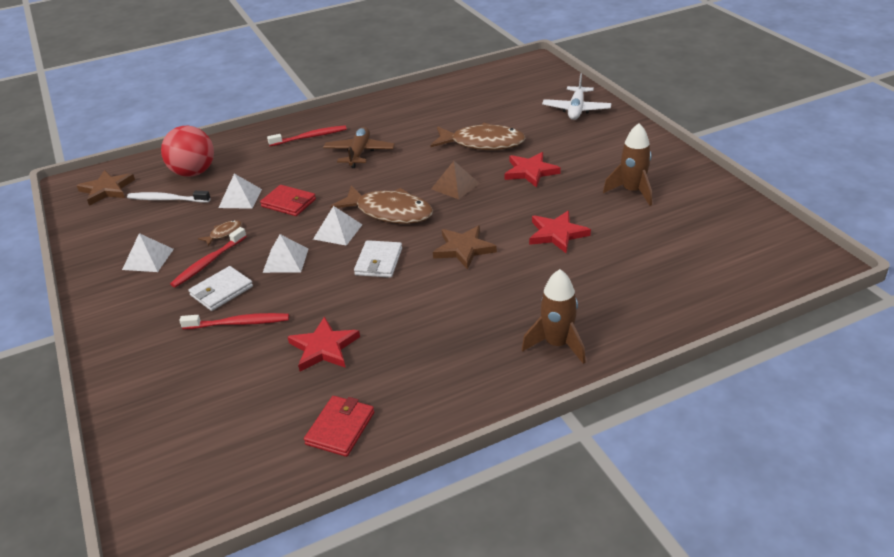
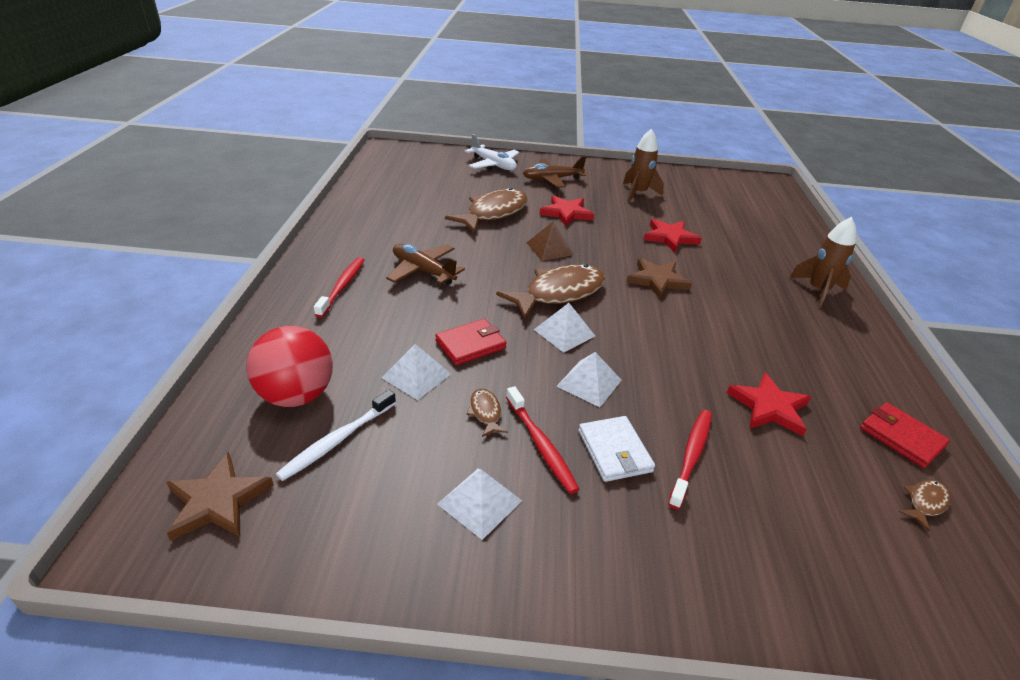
camera: 65 degrees left, 0 degrees up
white wallet [354,240,402,278] -> none
none -> brown plane [523,156,586,188]
none -> brown fish [899,480,951,531]

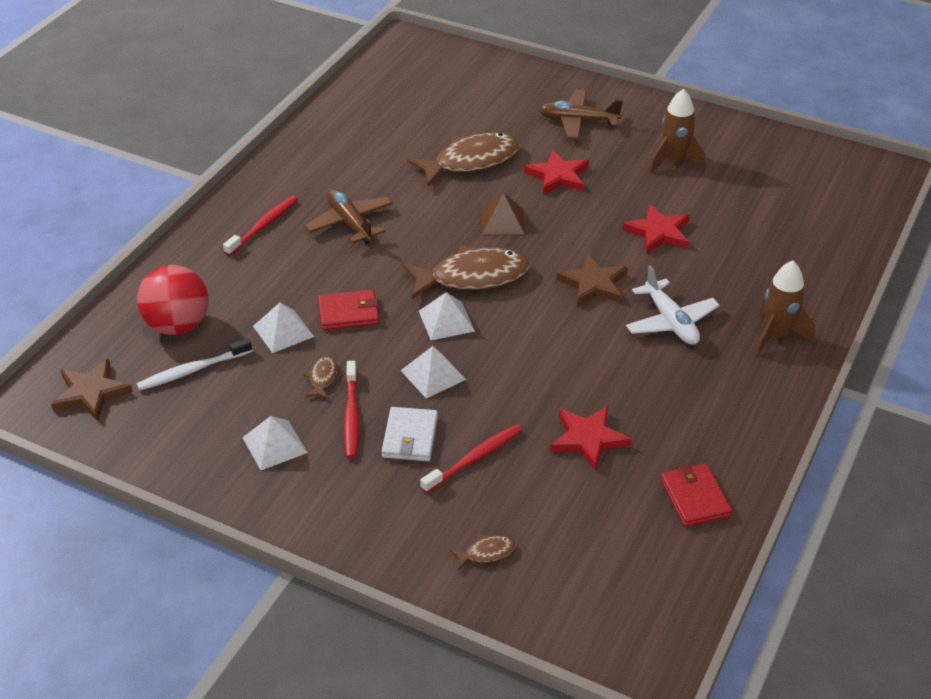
camera: 25 degrees right, 5 degrees up
white plane [465,134,519,170] -> white plane moved to [626,266,720,345]
brown fish [899,480,951,531] -> brown fish moved to [449,535,516,570]

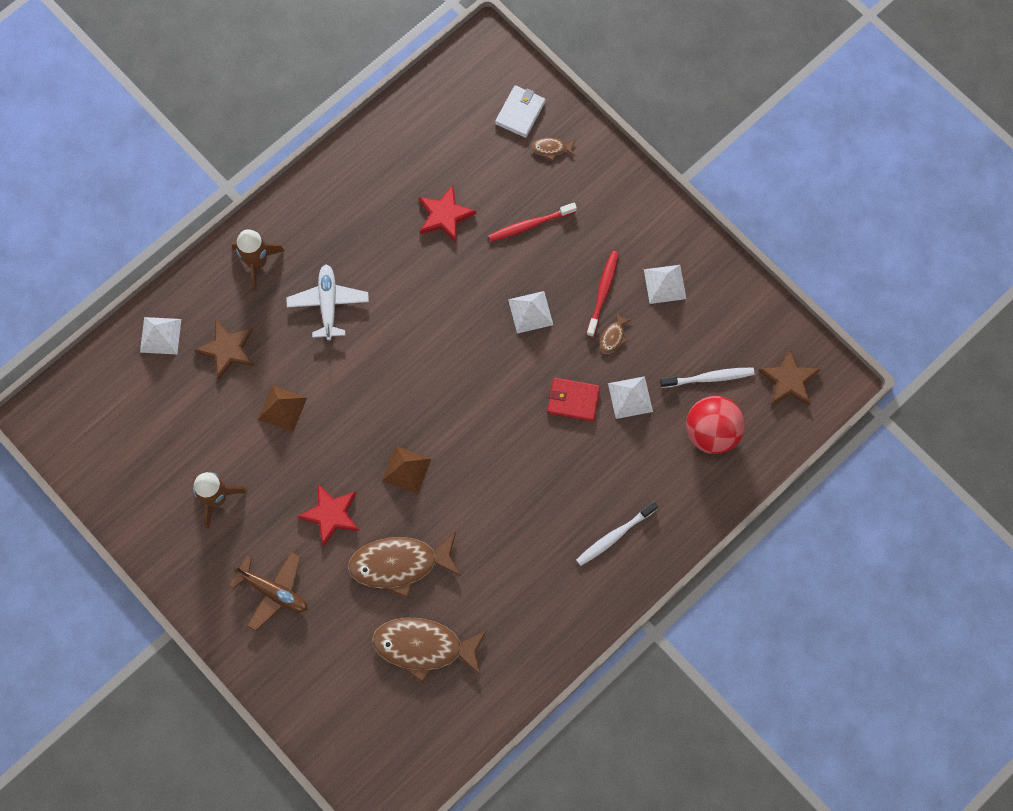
camera: 160 degrees left, 30 degrees up
red toothbrush [223,195,298,256] -> white toothbrush [576,502,658,566]
brown plane [304,189,392,244] -> none
white wallet [382,407,438,461] -> white wallet moved to [495,85,546,138]
brown fish [402,245,530,299] -> brown fish moved to [372,618,487,683]
white pyramid [419,292,475,340] -> white pyramid moved to [140,317,181,354]
brown star [556,253,628,306] -> brown star moved to [194,320,254,380]
red star [622,204,689,254] -> brown pyramid [258,385,307,432]
red wallet [660,463,732,527] -> none

